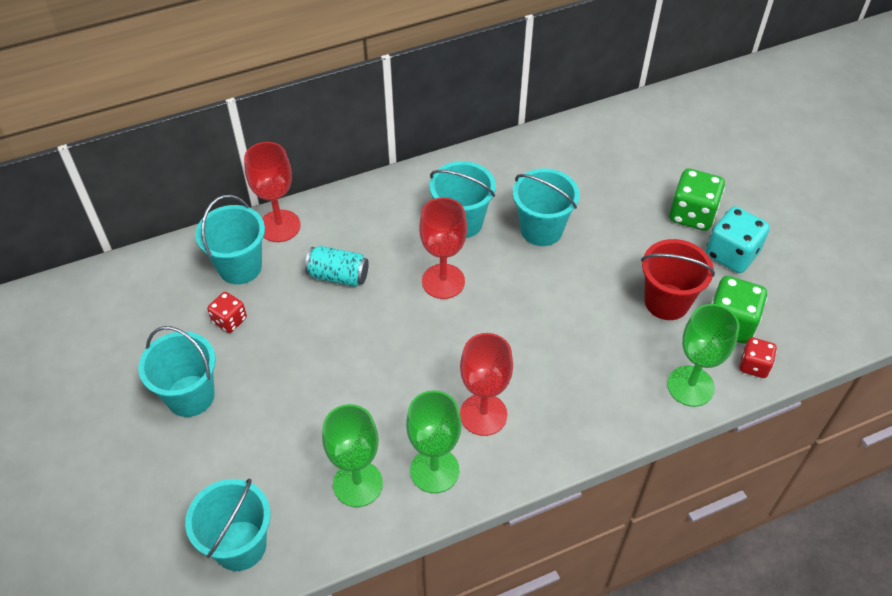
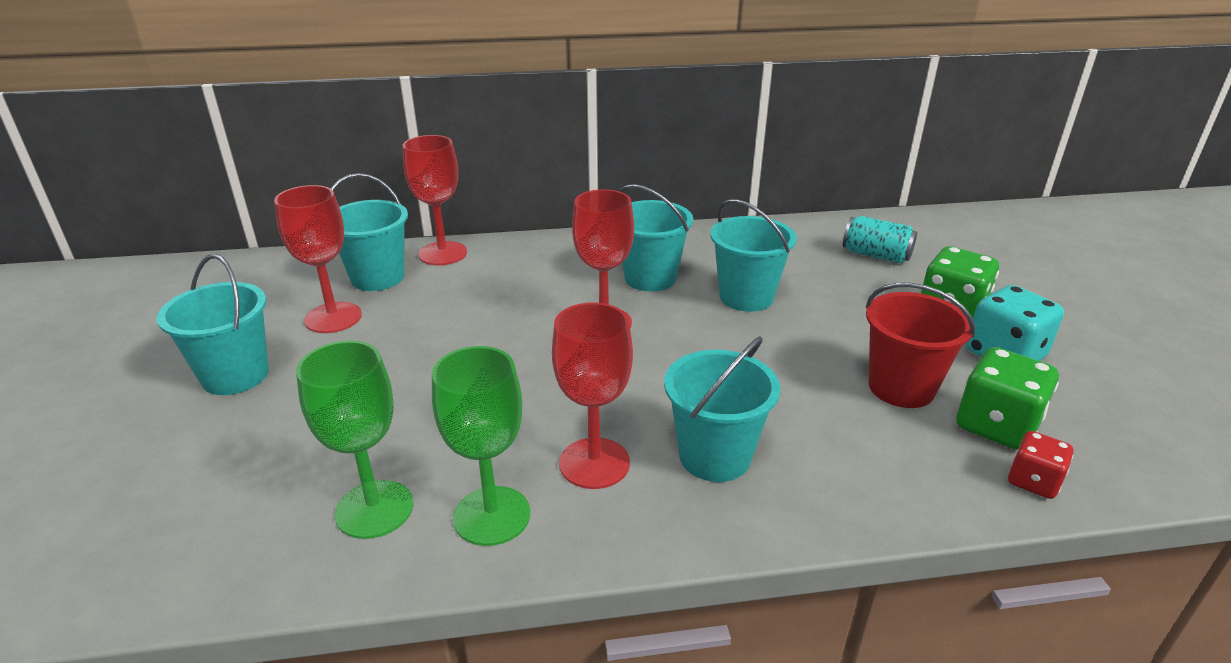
camera: 15 degrees right, 20 degrees down
turquoise bucket [185,478,271,571] -> turquoise bucket moved to [664,336,780,482]
red dice [207,292,247,333] -> red goblet [274,185,362,333]
turquoise can [305,246,369,287] -> turquoise can moved to [843,216,917,263]
green goblet [667,304,739,407] -> none

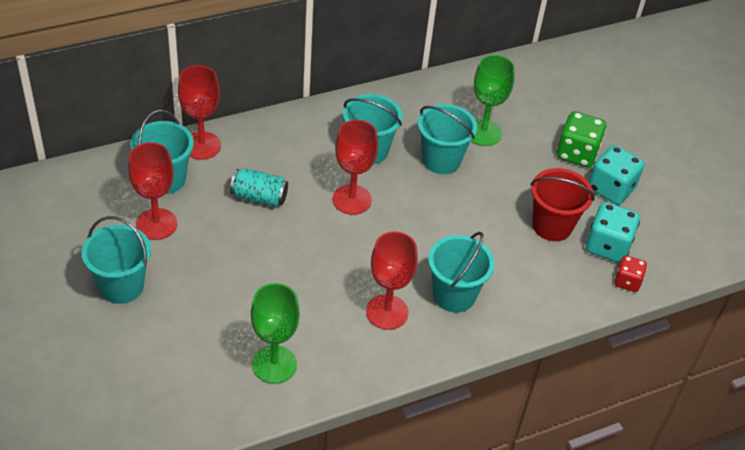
camera: 20 degrees left, 15 degrees up
green goblet [432,346,530,546] -> green goblet moved to [471,55,515,146]
turquoise can [843,216,917,263] -> turquoise can moved to [230,168,288,207]
green dice [957,347,1059,450] -> turquoise dice [586,202,640,263]

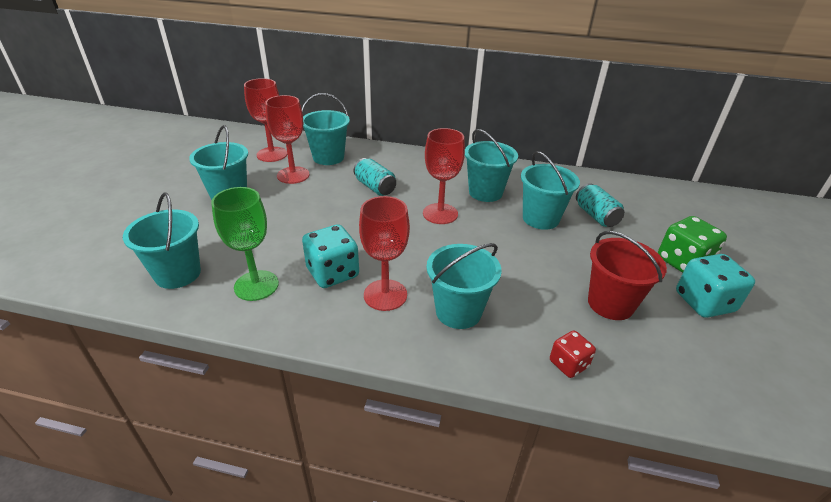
camera: 40 degrees right, 10 degrees down
red goblet [178,65,221,160] -> red goblet moved to [244,78,287,162]
green goblet [471,55,515,146] -> turquoise can [576,183,625,227]
turquoise dice [586,202,640,263] -> turquoise dice moved to [302,224,359,288]
red dice [614,255,647,292] -> red dice moved to [550,330,596,378]
none -> turquoise bucket [123,192,201,289]

